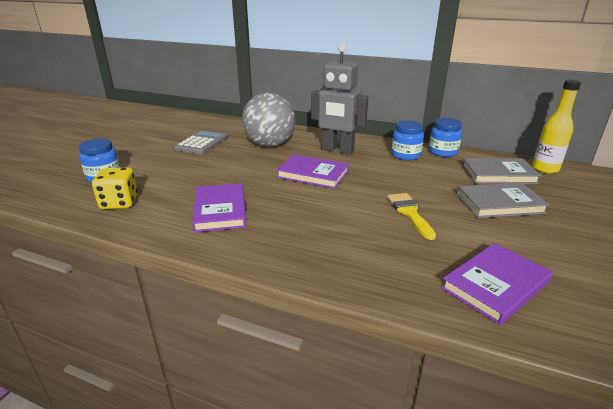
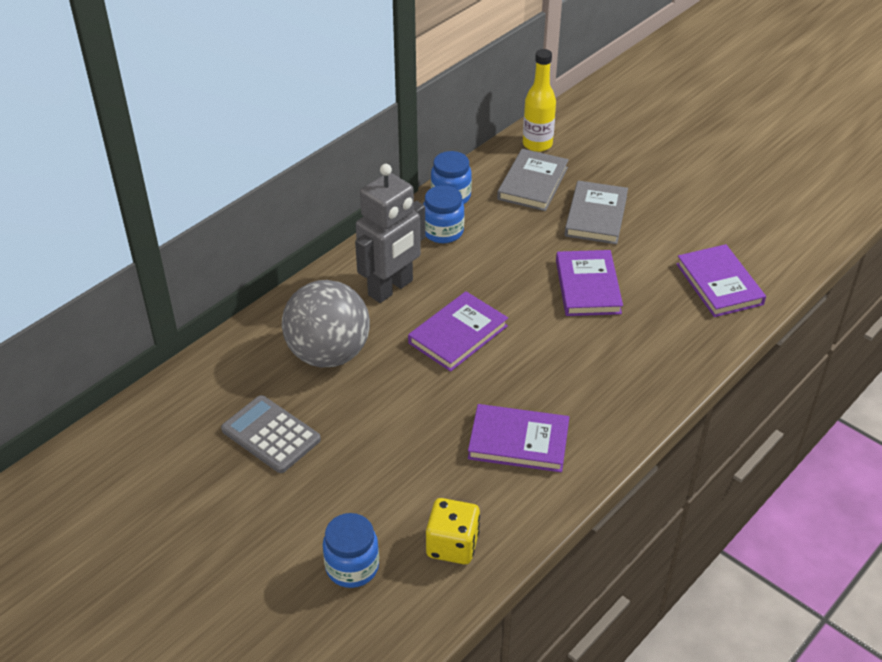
camera: 70 degrees left, 15 degrees up
yellow brush [387,193,436,240] -> purple book [556,250,623,316]

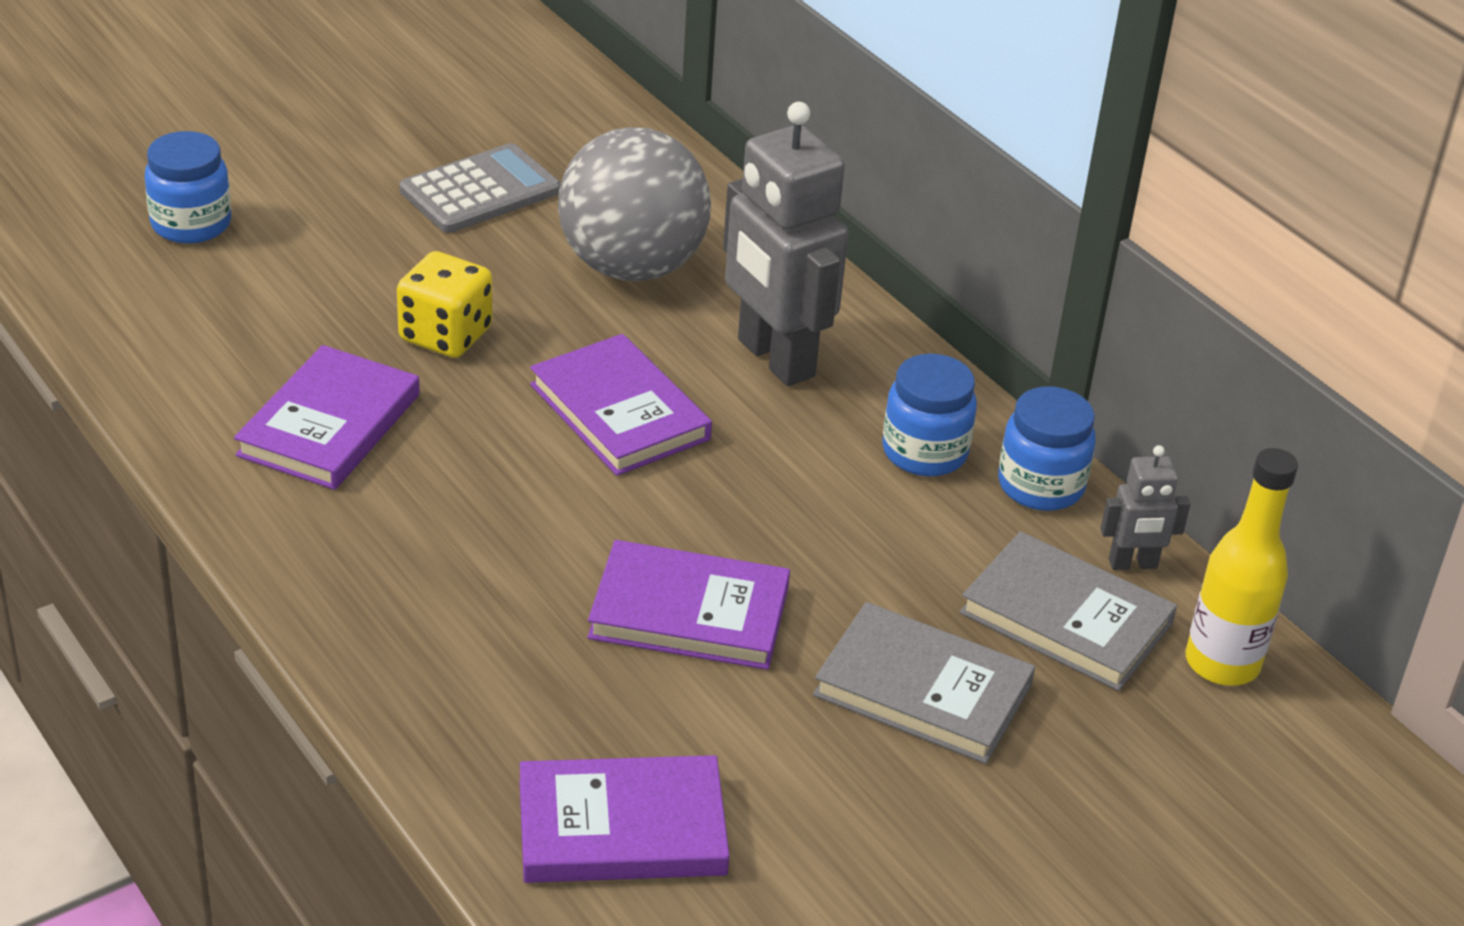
camera: 100 degrees right, 5 degrees down
yellow dice [426,498,480,564] -> yellow dice moved to [397,251,492,358]
none -> grey robot [1100,445,1191,570]

